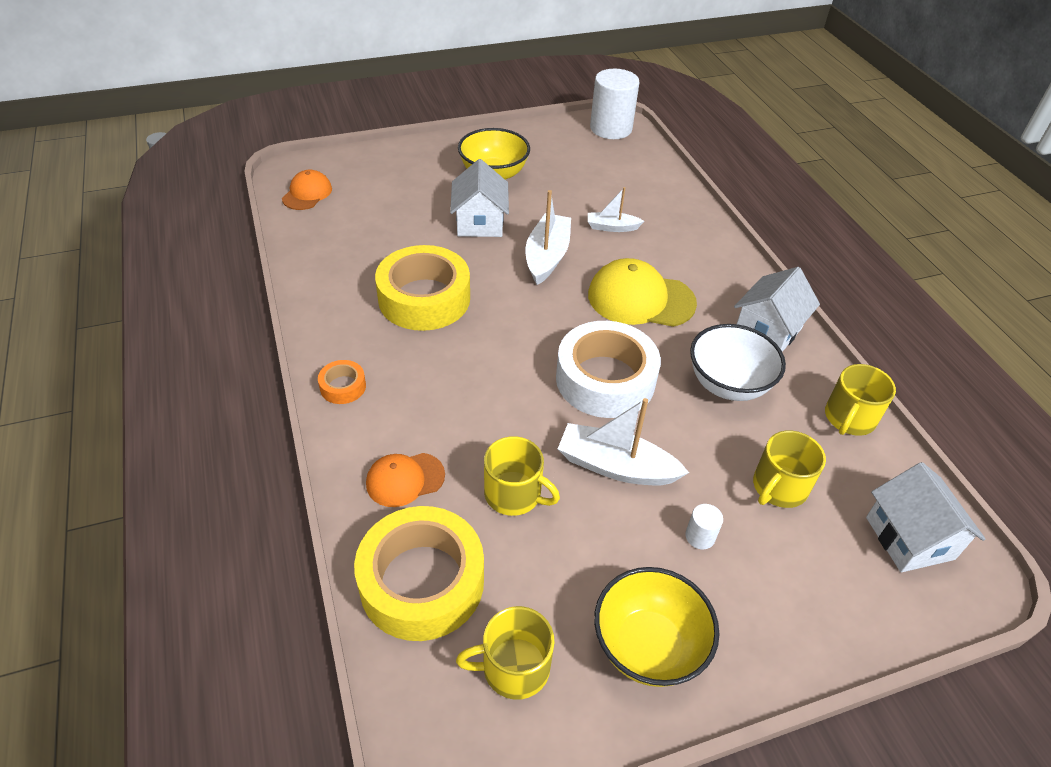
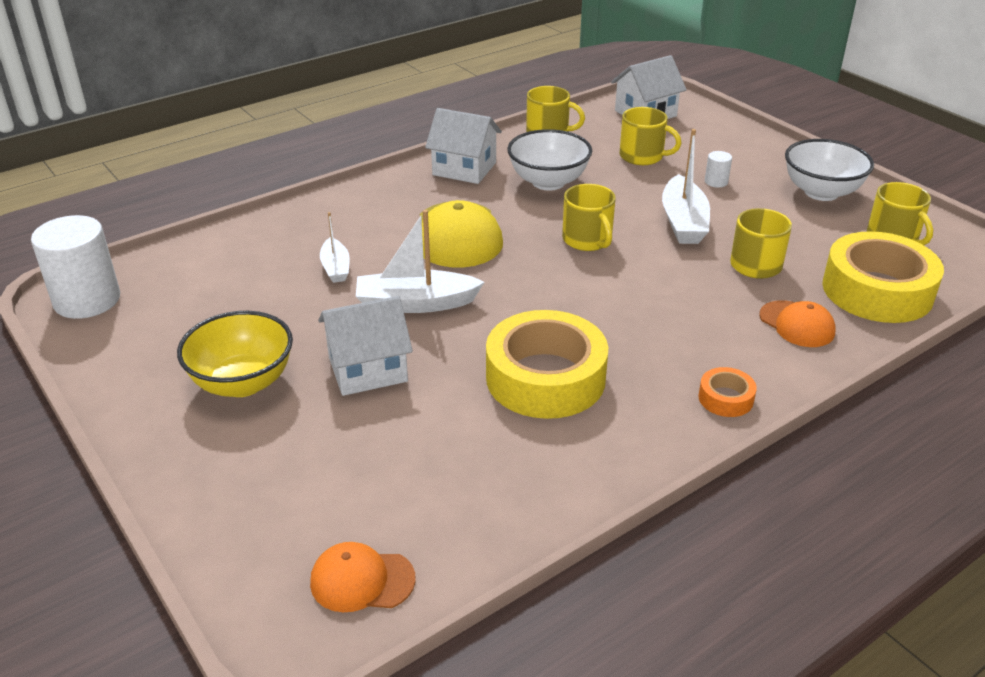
camera: 105 degrees left, 10 degrees down
white tape [556,321,661,418] -> yellow mug [562,184,616,251]
yellow bowl [594,567,720,687] -> white bowl [785,139,874,201]

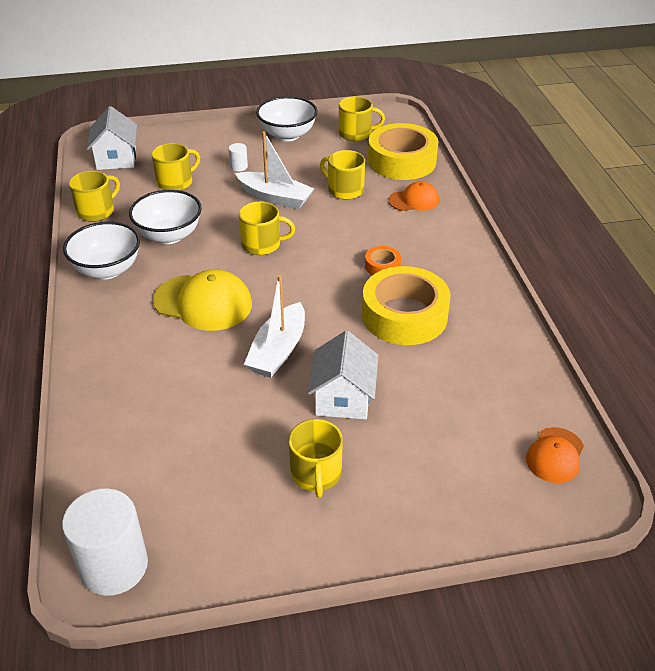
camera: 65 degrees left, 5 degrees up
yellow bowl [177,311,293,397] -> yellow mug [289,419,343,498]
white boat [320,212,350,283] -> none
white house [425,108,502,184] -> white bowl [63,221,140,279]
orange tape [698,367,757,417] -> orange tape moved to [365,246,401,275]

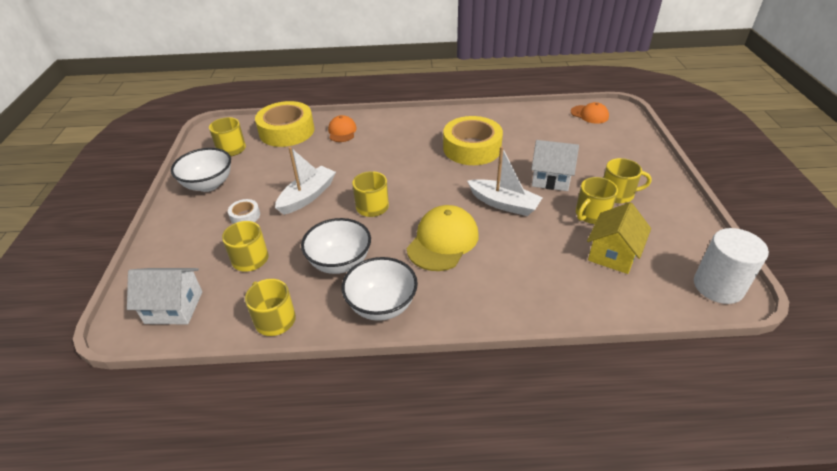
camera: 80 degrees left, 0 degrees up
white cylinder [228,143,248,171] -> white tape [228,199,260,224]
yellow mug [320,150,365,200] -> yellow mug moved to [576,177,618,224]
orange tape [365,246,401,275] -> none
none -> yellow house [587,202,651,274]

